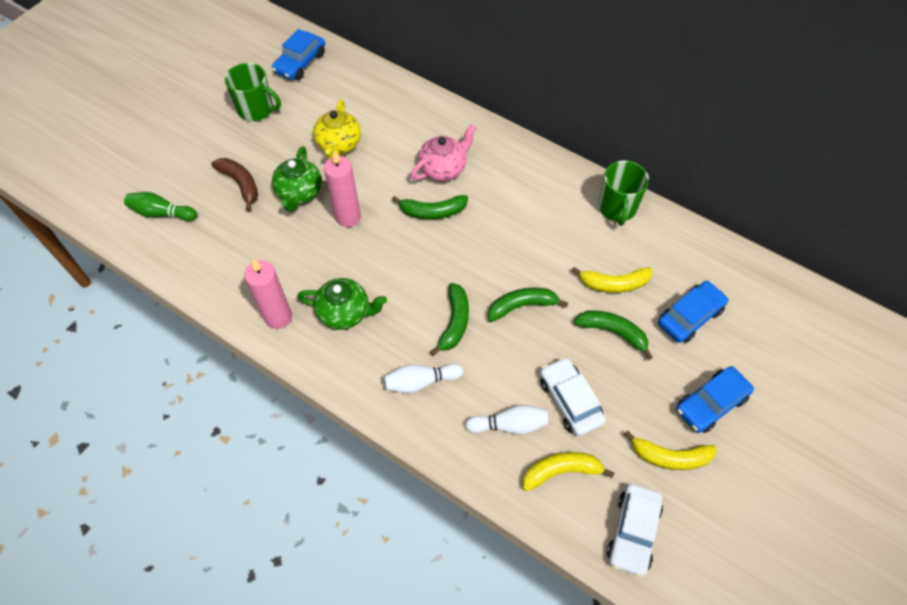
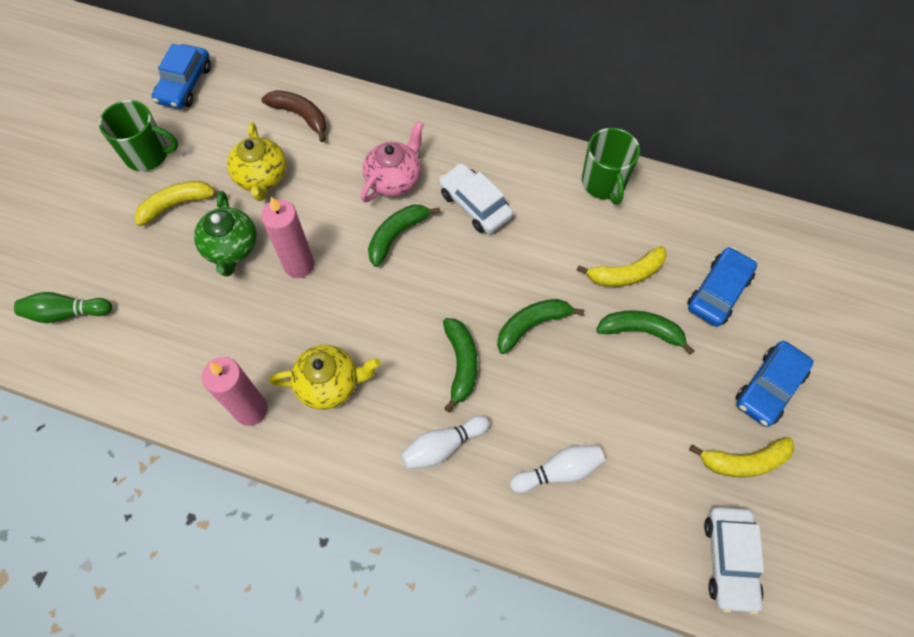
camera: 15 degrees left, 5 degrees up
brown banana [211,158,258,211] -> brown banana moved to [261,90,326,142]
green teapot [297,278,387,330] -> yellow teapot [269,345,381,410]
green banana [392,195,468,219] -> green banana turned 150 degrees clockwise [368,205,440,267]
yellow banana [523,452,614,491] -> yellow banana moved to [135,181,220,226]
white car [540,357,606,436] -> white car moved to [439,163,513,234]

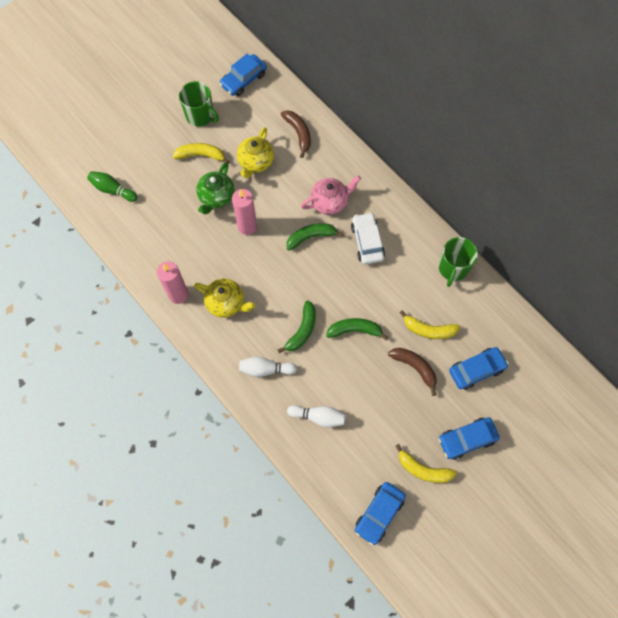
camera: 30 degrees right, 5 degrees up
green banana [596,310,694,355] -> brown banana [388,348,437,396]
white car [704,507,764,615] -> blue car [355,482,406,546]

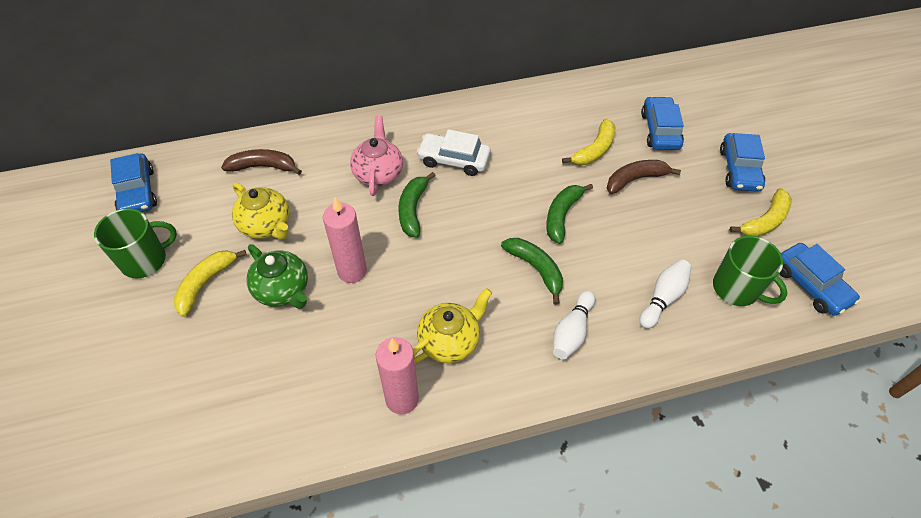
camera: 65 degrees left, 15 degrees down
green bowling pin [87,171,138,202] -> none
green mug [438,237,478,287] -> green mug moved to [713,236,788,306]

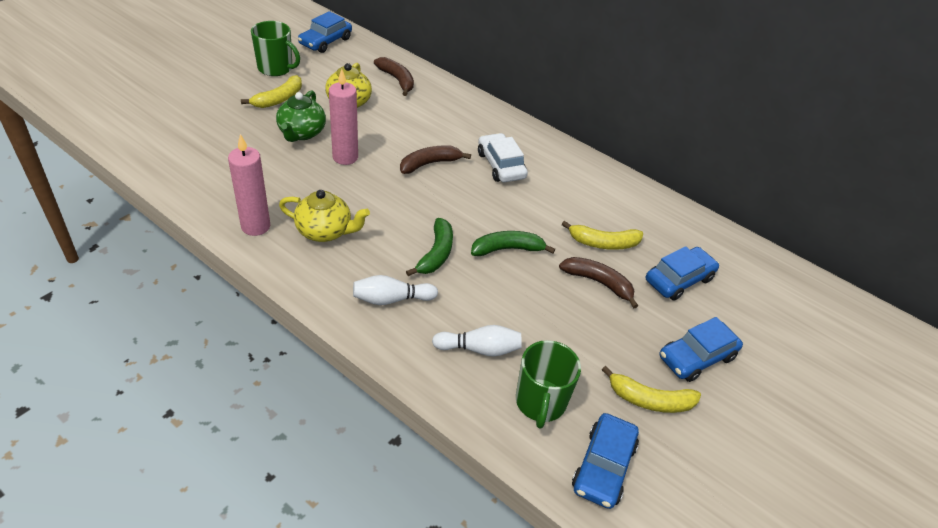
camera: 50 degrees right, 10 degrees down
yellow banana [173,250,246,317] -> yellow banana turned 135 degrees clockwise [241,75,302,108]
pink teapot [350,116,403,196] -> none
green banana [398,172,436,238] -> brown banana [400,145,471,174]

